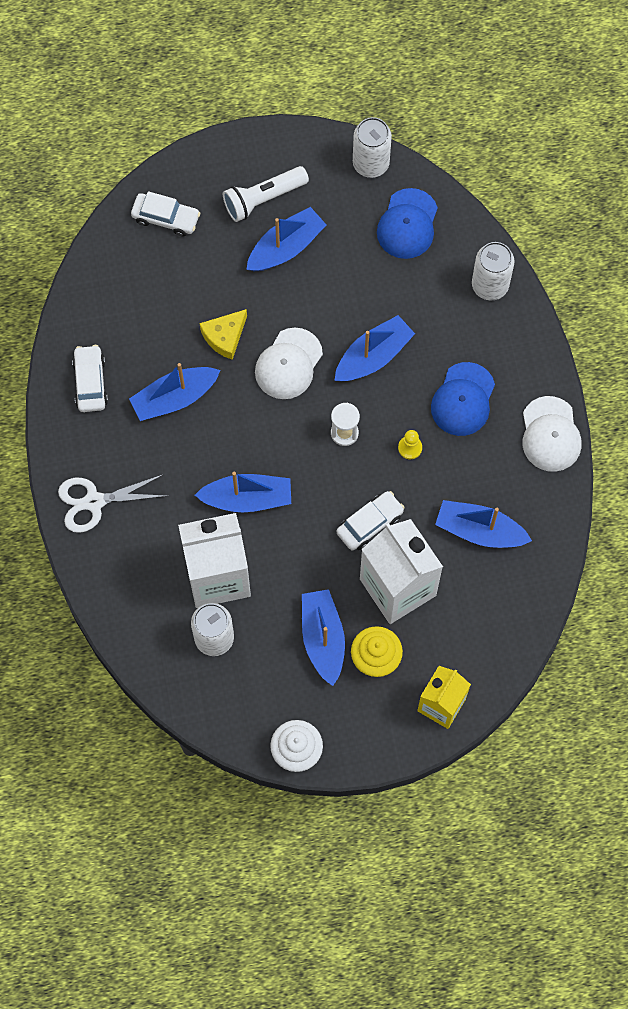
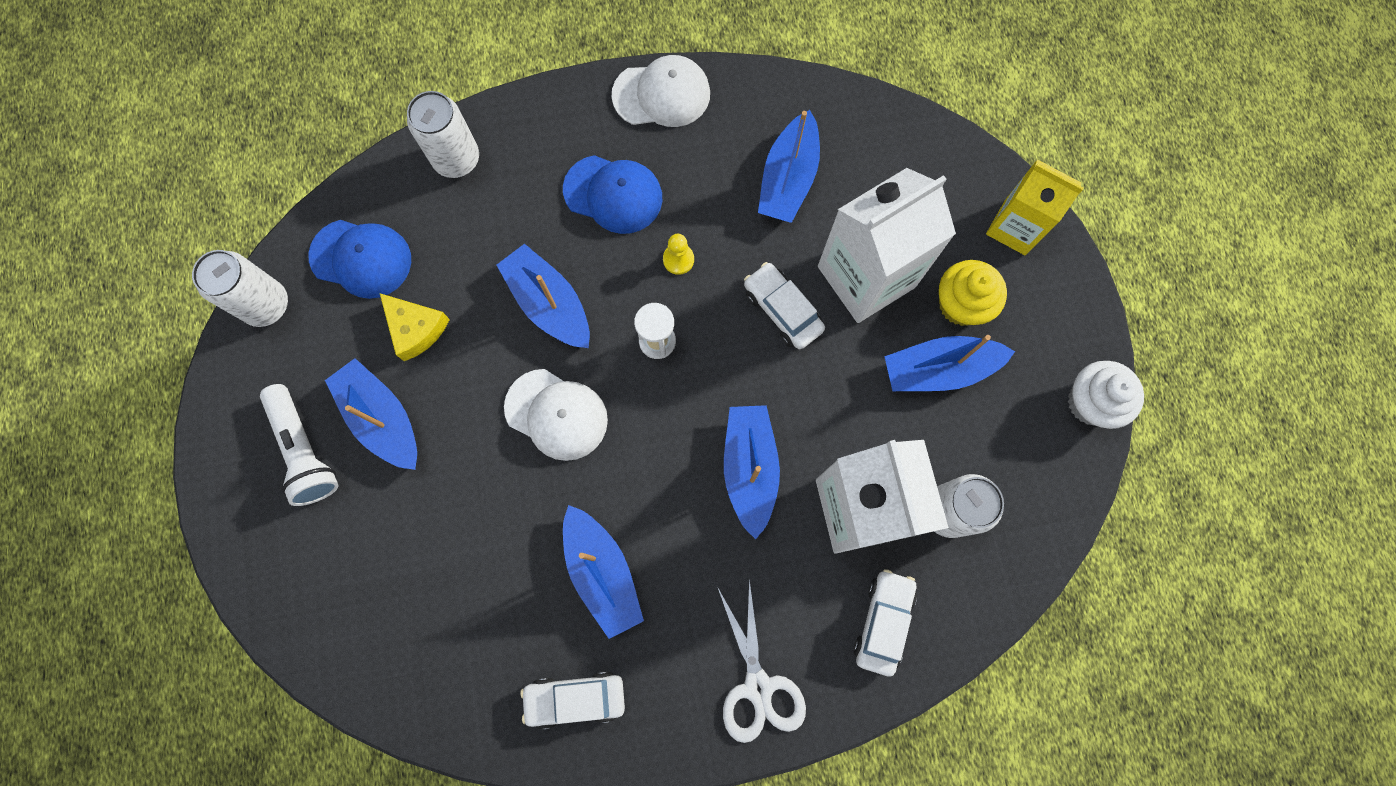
camera: 90 degrees left, 5 degrees up
white car [131,191,200,237] -> white car moved to [854,569,917,676]
yellow cheese [200,309,247,360] -> yellow cheese moved to [380,293,450,361]

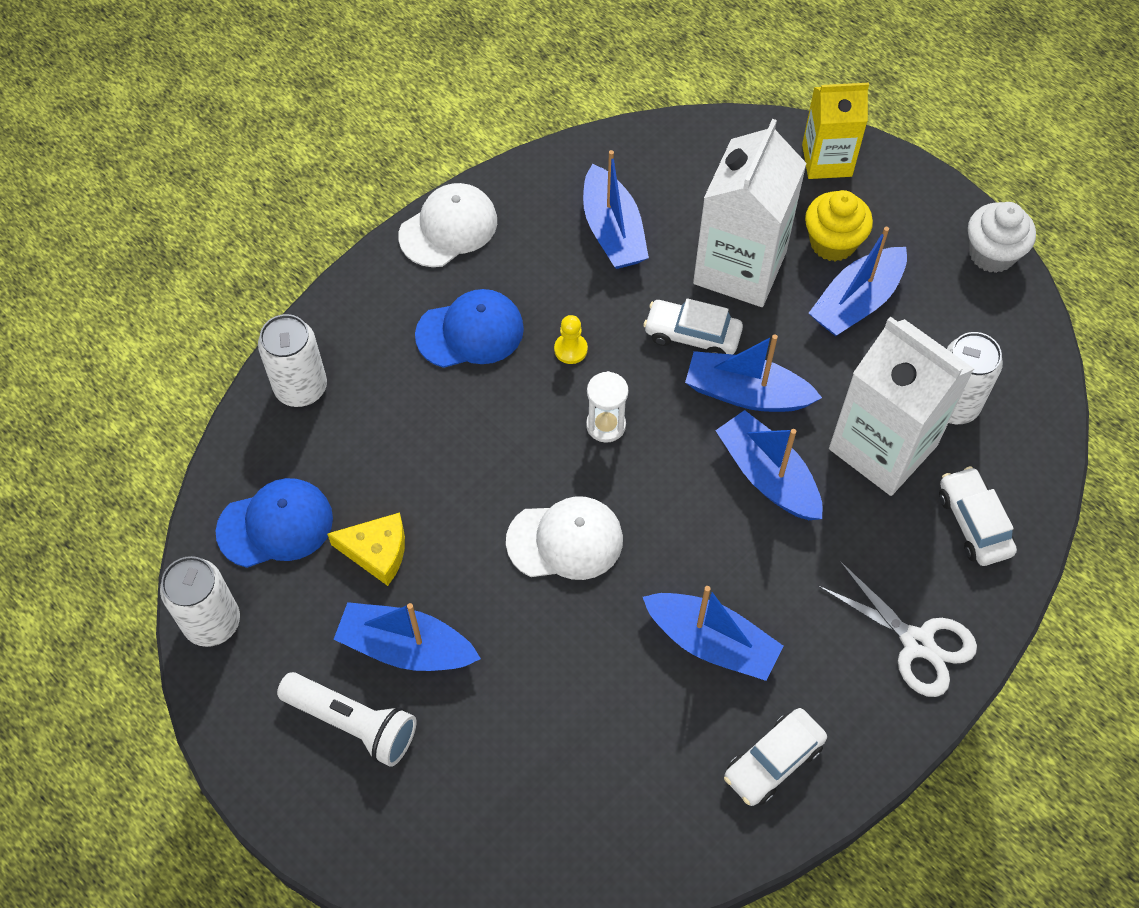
camera: 35 degrees left, 15 degrees down
blue boat [497,244,590,348] -> blue boat moved to [685,334,822,412]

